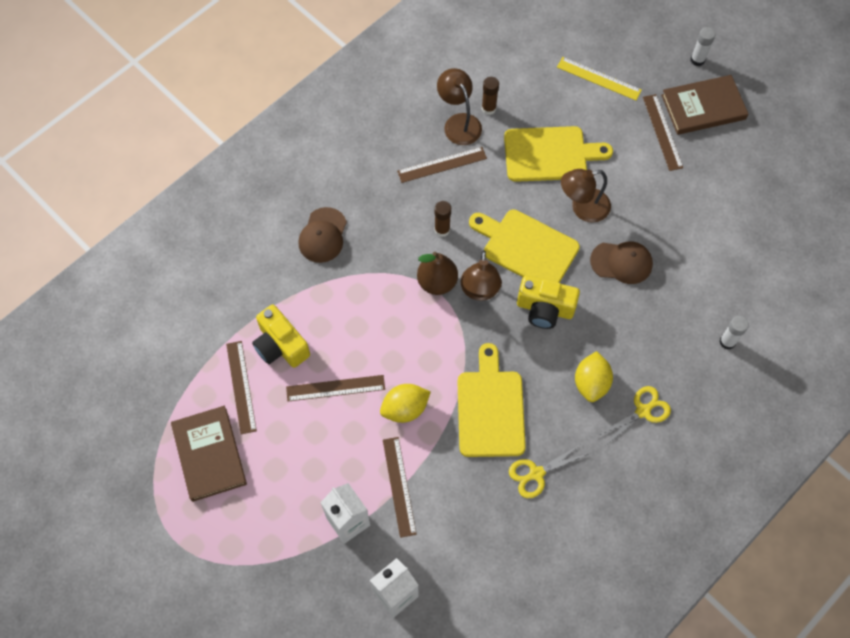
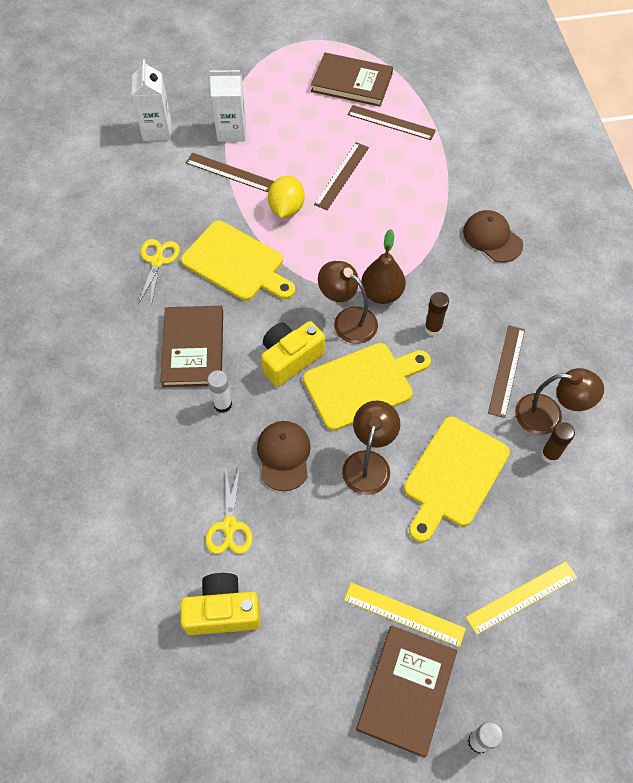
camera: 125 degrees right, 5 degrees down
yellow camera [252,304,310,368] -> yellow camera moved to [180,573,261,635]
yellow lemon [575,351,613,402] -> brown book [160,306,223,387]
brown cap [590,241,653,284] -> brown cap turned 135 degrees clockwise [257,421,311,491]
yellow scissors [597,386,671,446] -> yellow scissors moved to [206,466,253,554]
brown ruler [643,94,683,171] -> yellow ruler [344,582,466,647]
white glue stick [719,316,749,350] -> white glue stick moved to [207,370,232,413]

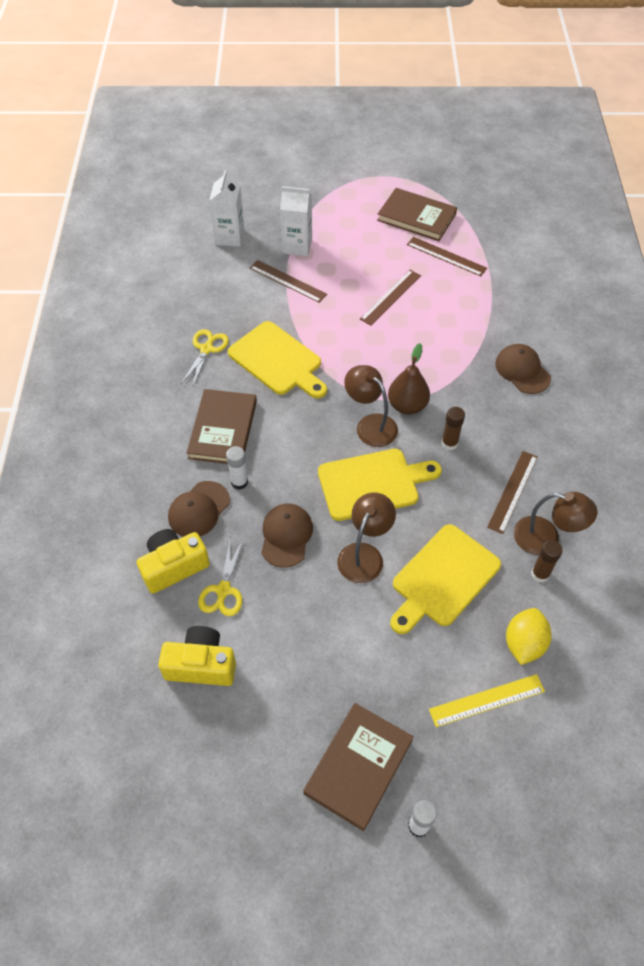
camera: 10 degrees right, 5 degrees down
yellow camera [261,321,325,387] -> yellow camera moved to [137,529,210,594]
yellow lemon [268,176,305,218] -> yellow lemon moved to [506,608,552,665]
yellow ruler [344,582,466,647] -> none
none -> brown cap [168,481,230,537]

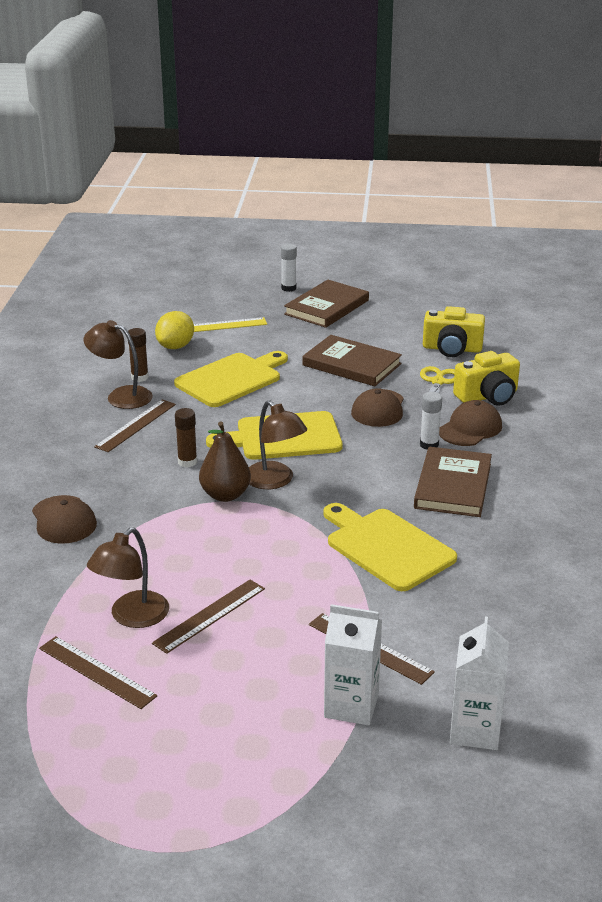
camera: 175 degrees left, 25 degrees down
yellow scissors [181,329,229,388] -> none
brown lamp [337,492,396,583] -> brown lamp moved to [87,528,169,628]
brown book [377,188,457,241] -> brown book moved to [303,335,402,386]

